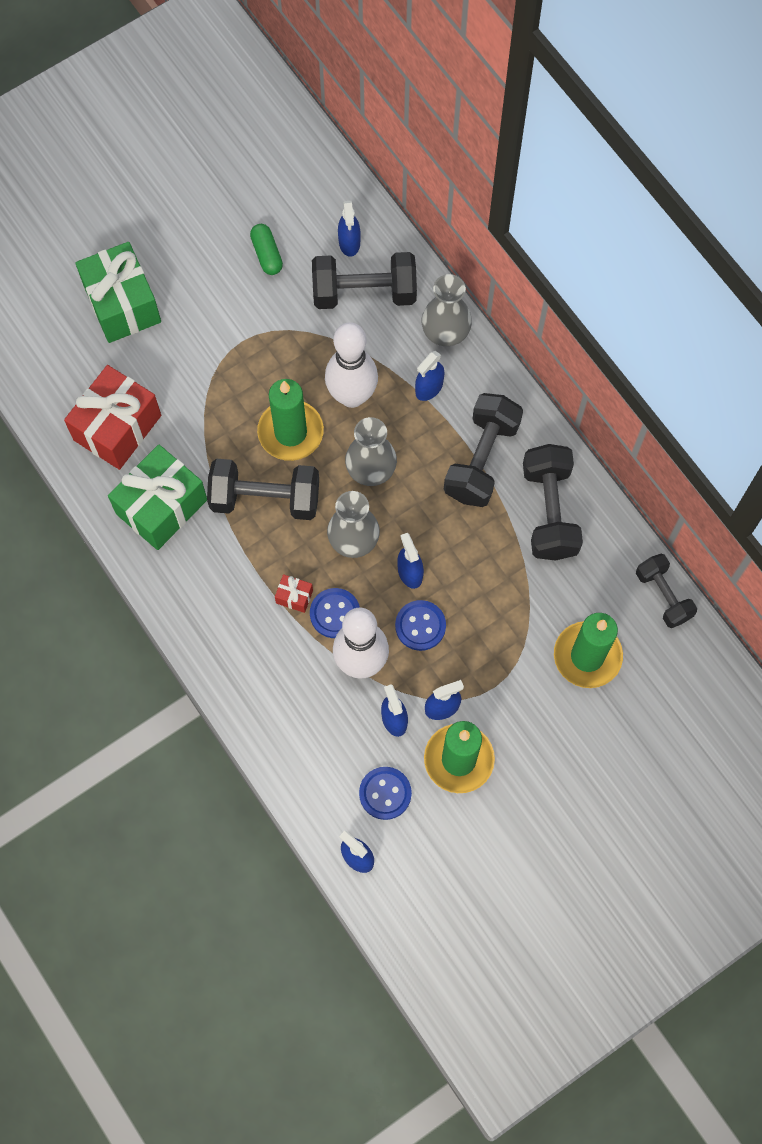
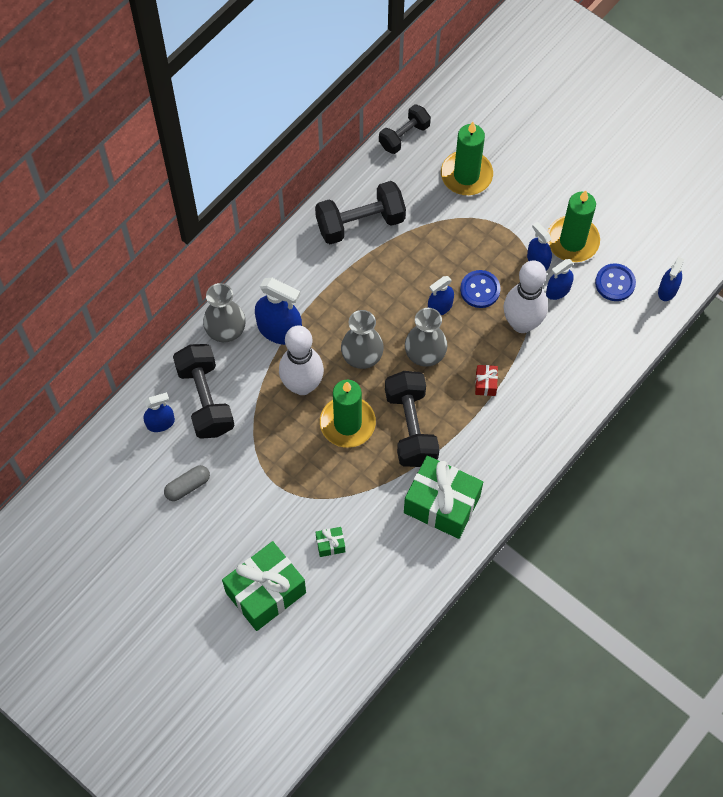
camera: 105 degrees left, 5 degrees down
red gift [64,365,161,470] -> none
green capsule [250,224,283,275] -> grey capsule [164,465,210,501]
blue button [310,588,360,638] -> none
blue spray bottle [415,351,445,401] -> blue spray bottle [255,278,302,345], size x1.67
black dumbbell [444,393,523,507] -> none
none -> green gift [316,527,345,557]

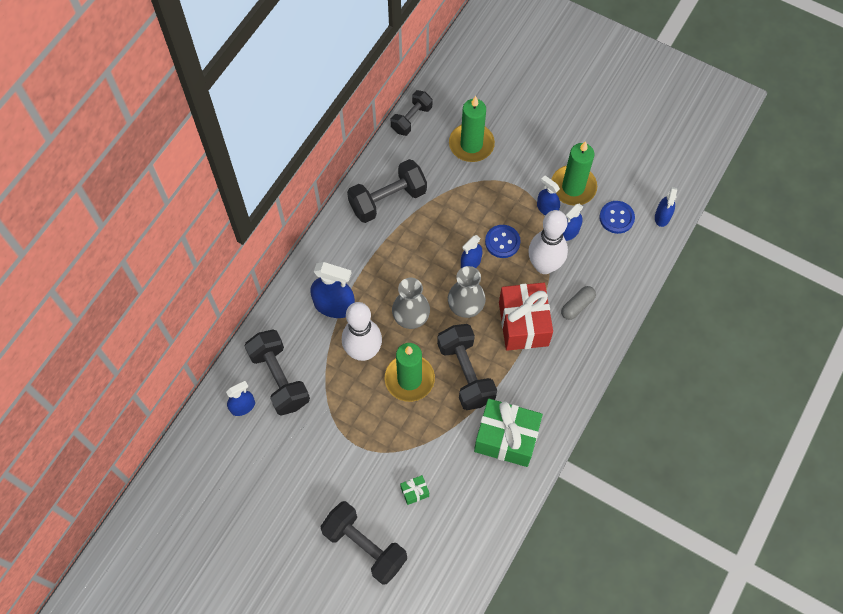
camera: 10 degrees left, 0 degrees up
grey capsule [164,465,210,501] -> grey capsule moved to [561,286,596,320]
grey vase [203,283,246,342] -> none
green gift [222,541,306,631] -> black dumbbell [320,501,407,584]
red gift [475,365,498,396] -> red gift [499,283,553,351], size x2.39

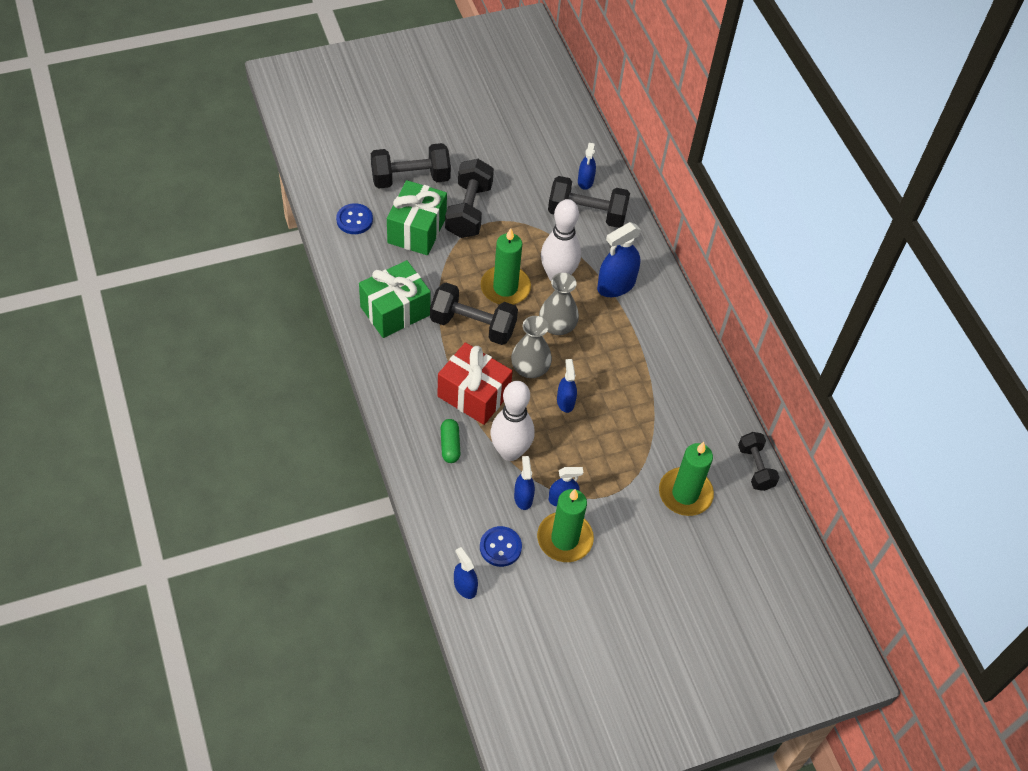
camera: 125 degrees right, 10 degrees down
black dumbbell [347,159,427,223] -> black dumbbell moved to [445,159,494,238]
green gift [400,475,429,505] -> green gift [387,180,447,255], size x2.39
blue button [485,225,521,258] -> blue button moved to [336,203,373,234]
grey capsule [561,286,596,320] -> green capsule [441,419,460,463]

